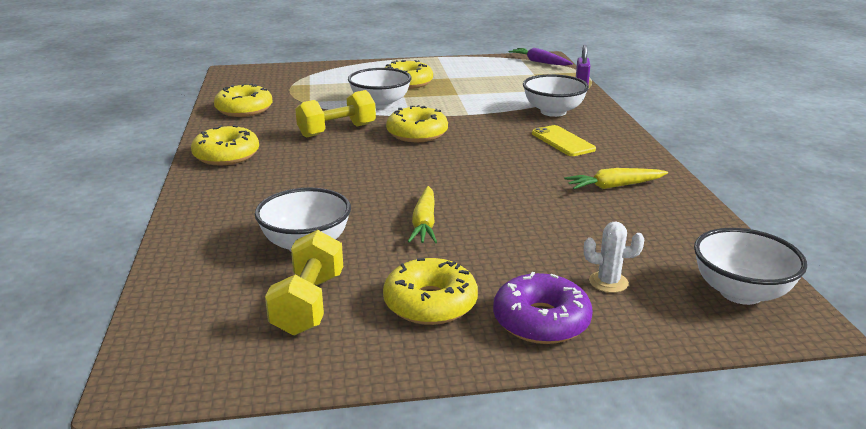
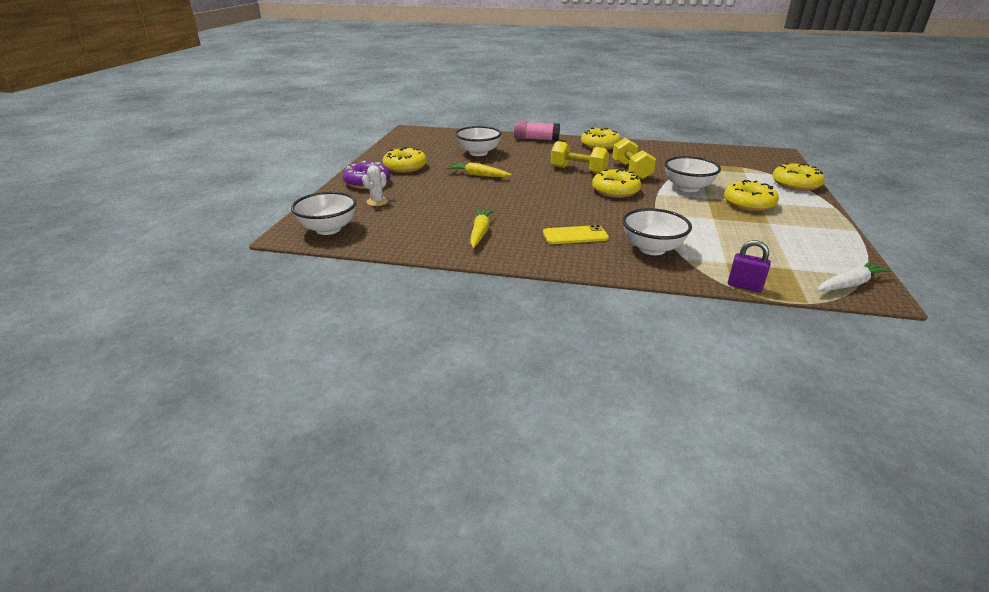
camera: 110 degrees right, 5 degrees up
yellow donut [214,83,272,117] -> yellow donut moved to [772,163,825,191]
yellow dumbbell [265,230,343,335] -> yellow dumbbell moved to [551,141,609,174]
purple carrot [509,48,573,66] -> white carrot [817,261,891,291]
none -> pink glue stick [514,121,560,141]

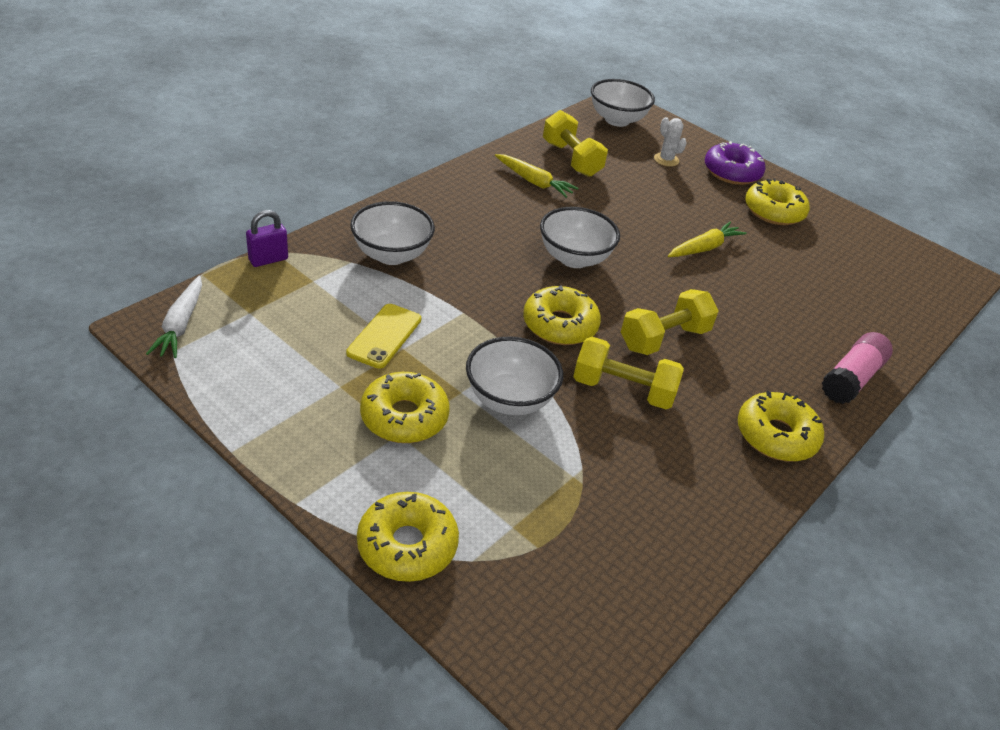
camera: 115 degrees right, 10 degrees up
white bowl [455,126,502,156] -> white bowl moved to [540,207,620,268]
yellow phone [543,225,609,244] -> yellow phone moved to [346,304,421,369]
none -> yellow dumbbell [543,110,608,177]

